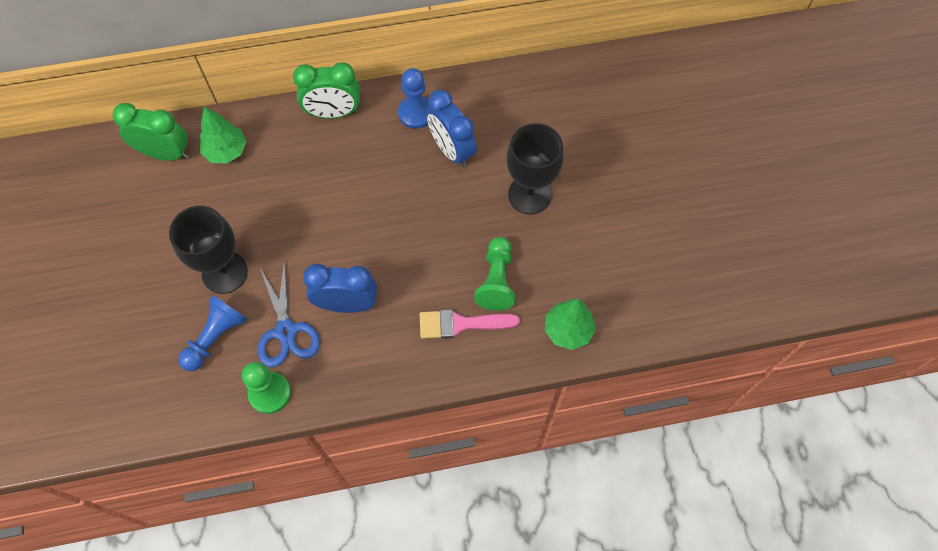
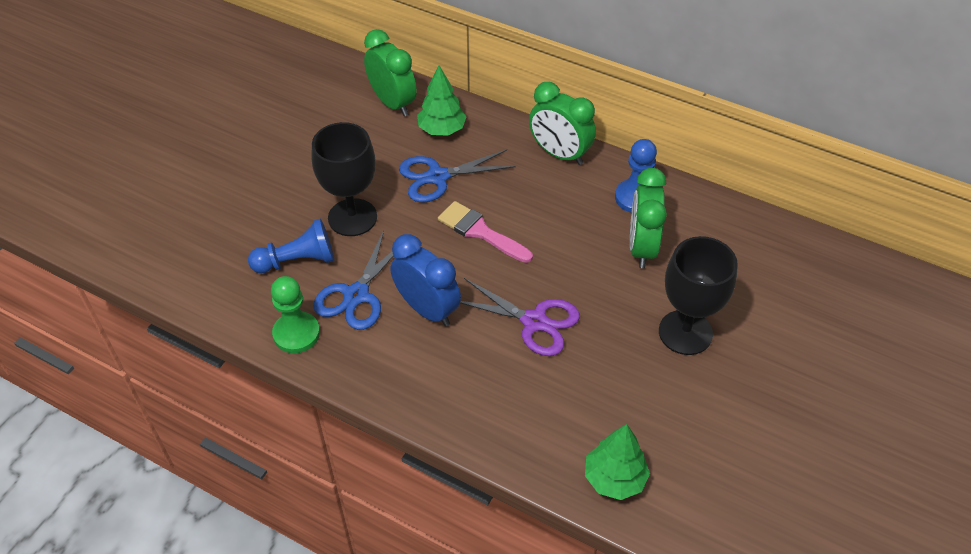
camera: 40 degrees right, 15 degrees down
pink brush [420,309,520,339] -> pink brush moved to [438,201,533,263]
blue clock [426,90,477,167] -> green clock [630,168,667,268]
green pawn [474,237,515,311] -> none
none -> blue scissors [399,150,516,202]
none -> purple scissors [460,278,580,356]

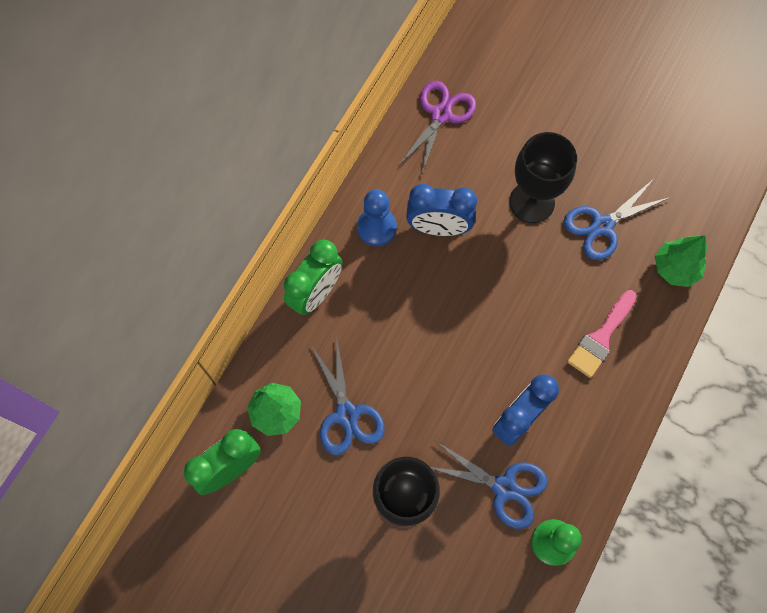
camera: 90 degrees left, 20 degrees up
blue pawn [248,219,334,273] -> none
pink brush [438,201,533,263] -> pink brush moved to [567,290,637,378]
purple scissors [460,278,580,356] -> purple scissors moved to [398,81,476,176]
green clock [630,168,667,268] -> blue clock [406,184,477,236]
none -> blue scissors [564,179,671,260]

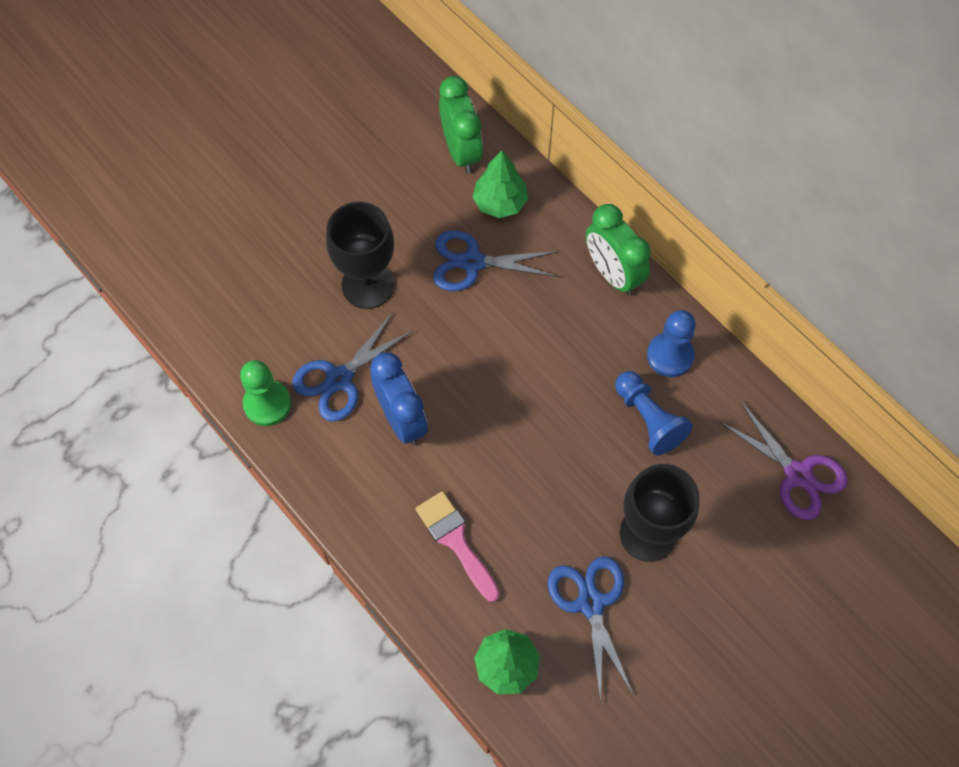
camera: 110 degrees right, 5 degrees down
blue clock [406,184,477,236] -> blue pawn [615,371,693,455]

